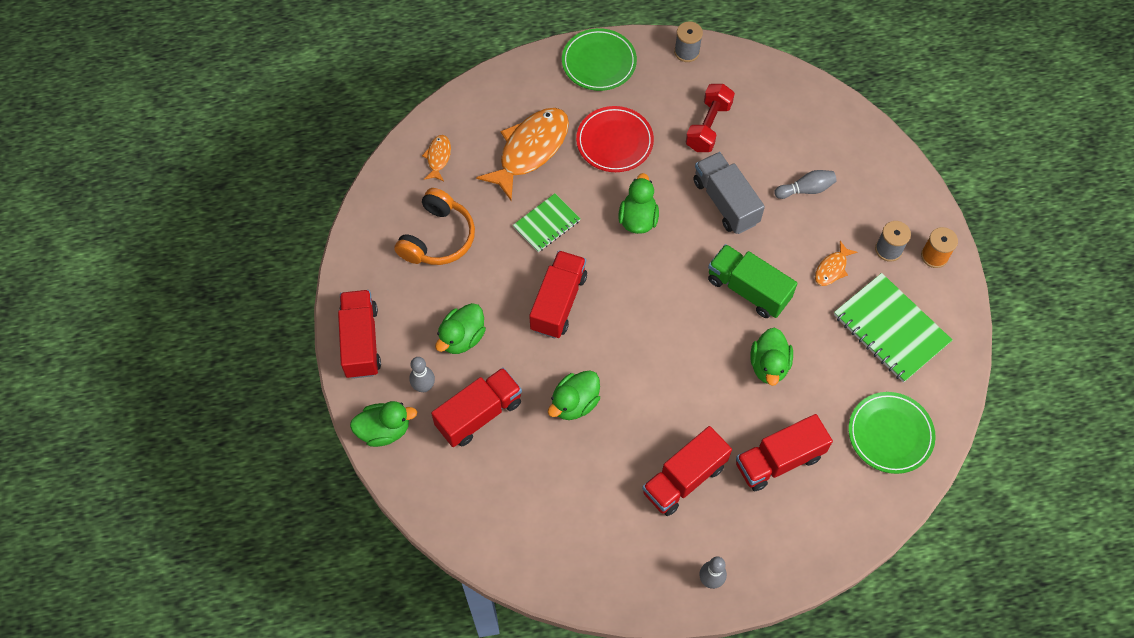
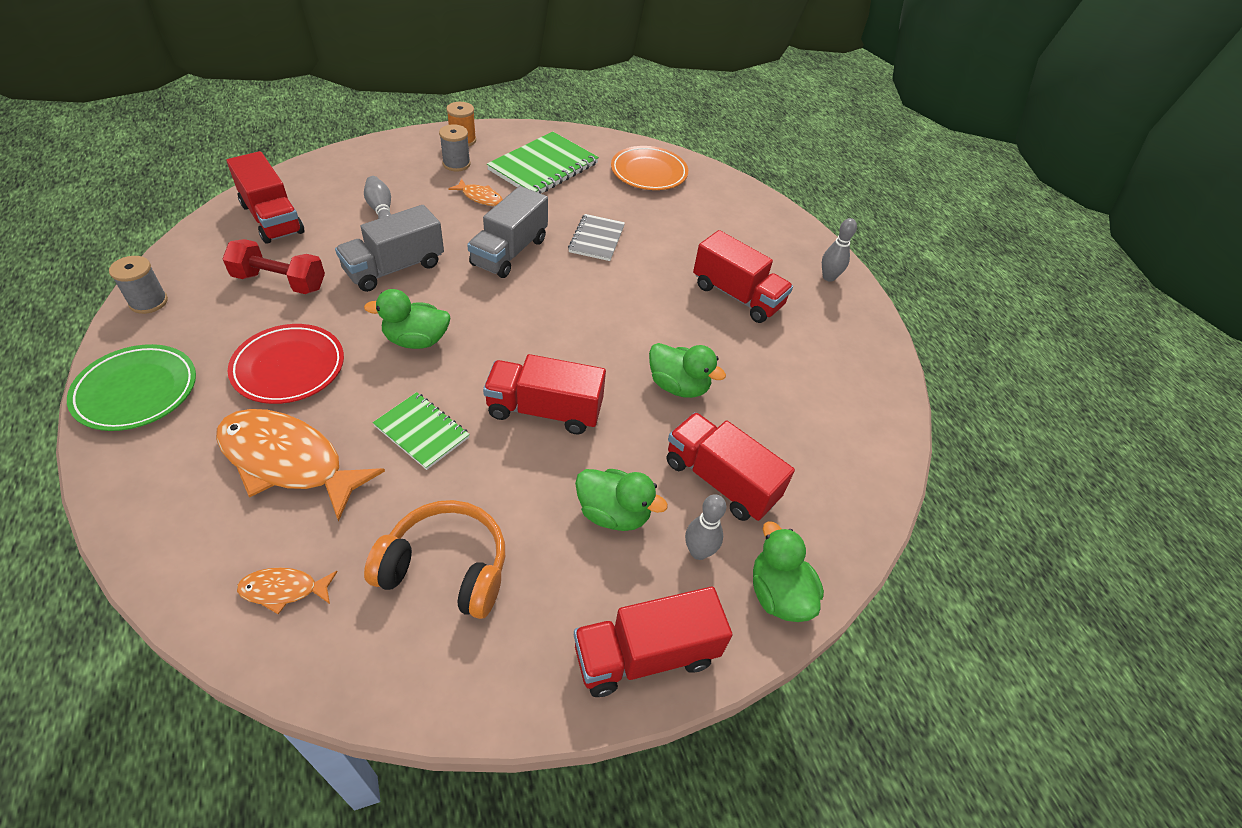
camera: 105 degrees left, 15 degrees down
green truck [708,244,798,318] -> grey truck [467,186,548,278]
red truck [736,414,833,491] -> red truck moved to [227,151,304,244]
green duck [751,327,793,386] -> grey notebook [568,214,625,261]
green plate [849,392,936,474] -> orange plate [611,146,688,190]

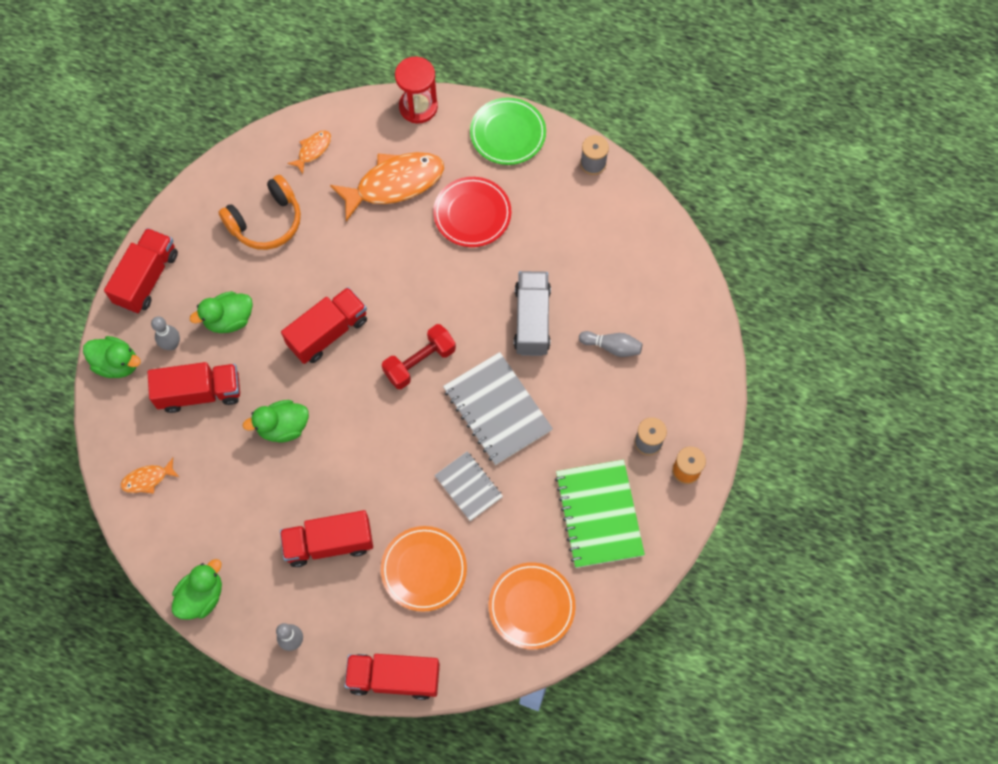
camera: 135 degrees right, 20 degrees up
red dumbbell [223,239,325,294] -> red dumbbell moved to [382,324,456,389]
red truck [227,151,304,244] -> red truck moved to [344,654,440,700]
green duck [364,289,450,349] -> green duck moved to [172,559,222,620]
green notebook [373,392,470,470] -> none
orange fish [448,179,503,206] -> orange fish moved to [121,458,179,494]
grey truck [467,186,548,278] -> grey notebook [443,352,553,465]
none -> orange plate [381,526,467,612]
none -> red hourglass [395,57,438,123]

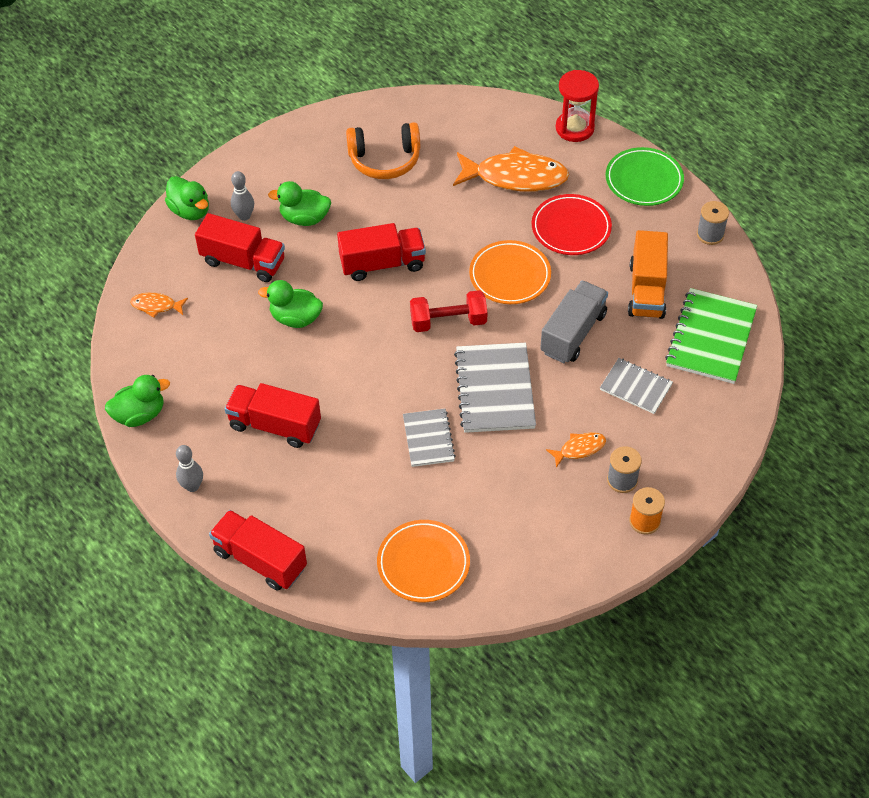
camera: 30 degrees right, 15 degrees down
red truck [104,228,178,313] -> none
orange fish [287,131,331,174] -> orange fish moved to [546,432,606,468]
orange plate [381,526,467,612] -> orange plate moved to [469,240,551,304]
green notebook [555,459,645,568] -> green notebook moved to [665,288,757,384]
grey bowling pin [579,331,642,357] -> grey notebook [600,358,673,414]
none -> orange truck [628,230,668,319]

